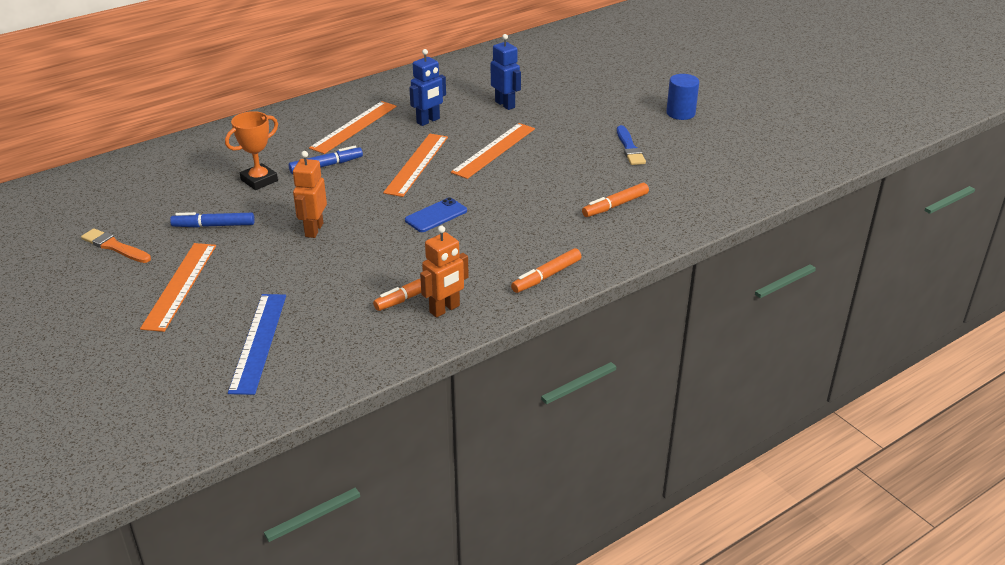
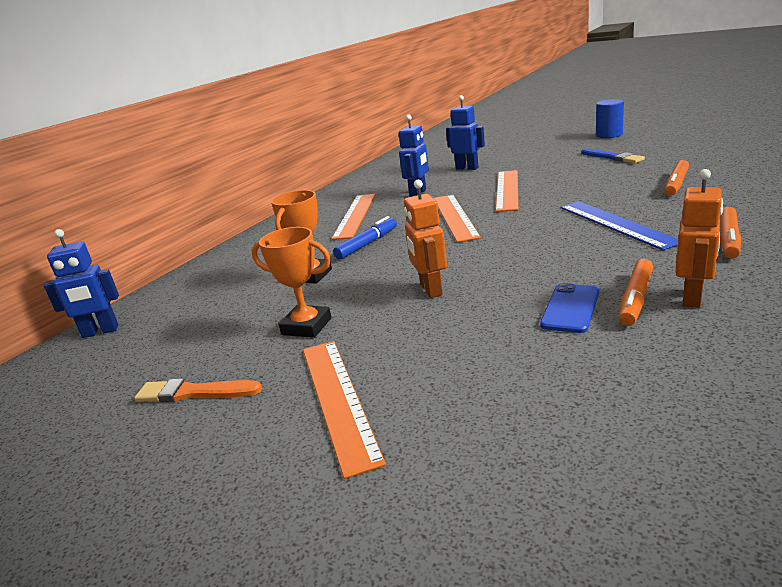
camera: 20 degrees left, 10 degrees down
blue marker [170,212,255,228] -> orange trophy [252,227,332,338]
blue ruler [228,294,286,395] -> blue ruler moved to [561,201,678,250]
blue phone [405,197,467,232] -> blue phone moved to [540,283,599,333]
none -> blue robot [44,229,119,338]

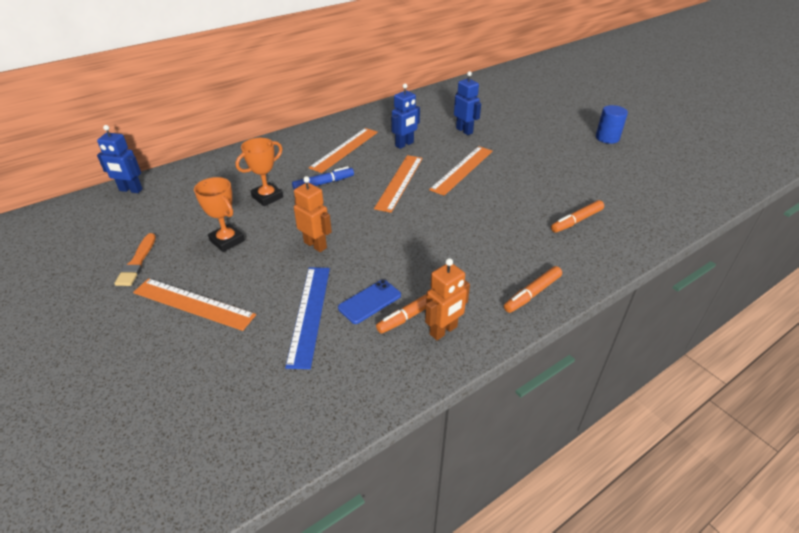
camera: 20 degrees right, 15 degrees up
orange brush [134,379,262,402] -> orange brush turned 120 degrees counterclockwise [114,233,156,286]
orange ruler [303,341,386,479] -> orange ruler turned 75 degrees counterclockwise [133,278,256,331]
orange robot [404,180,447,298] -> orange robot turned 120 degrees clockwise [294,176,332,252]
blue ruler [561,201,678,250] -> blue ruler moved to [285,267,330,369]
blue brush [581,148,645,163] -> none

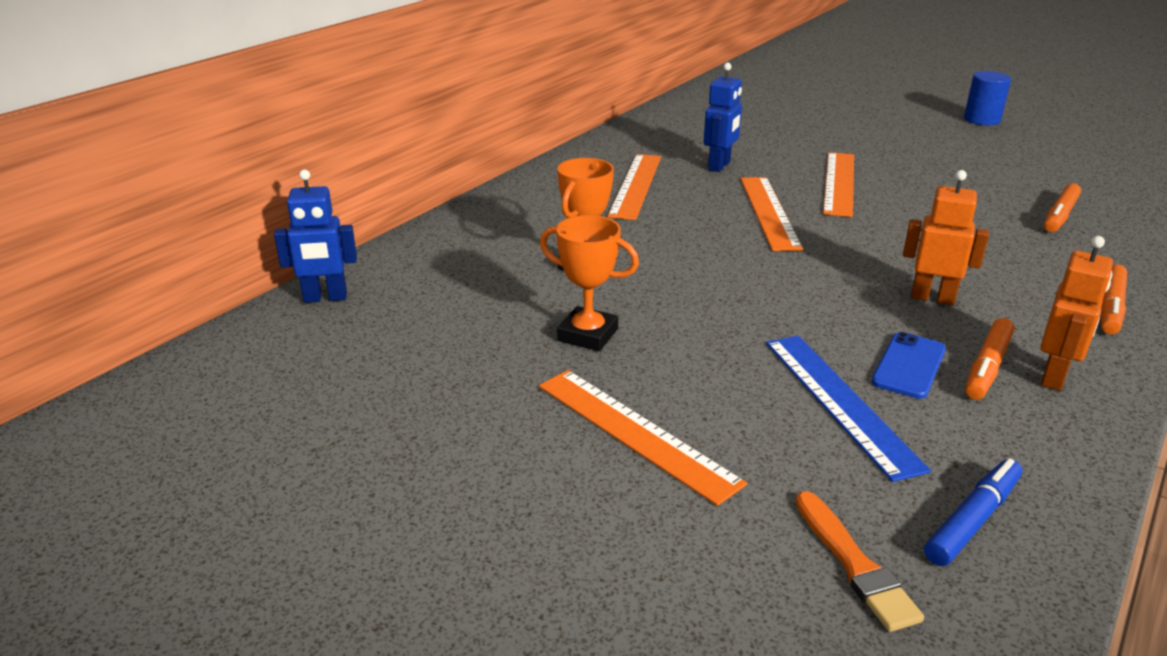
camera: 20 degrees left, 10 degrees down
orange brush [114,233,156,286] -> orange brush moved to [796,491,924,632]
orange ruler [133,278,256,331] -> orange ruler turned 45 degrees clockwise [539,370,747,506]
blue marker [292,166,354,189] -> blue marker moved to [924,458,1022,566]
orange robot [294,176,332,252] -> orange robot moved to [903,170,989,305]
blue robot [454,71,481,135] -> none

